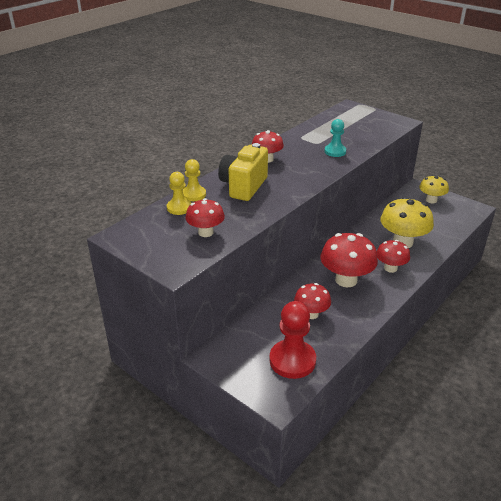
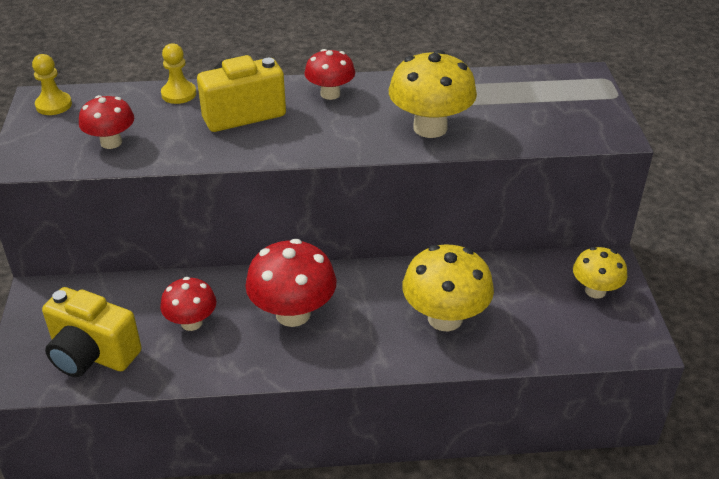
camera: 45 degrees right, 5 degrees up
yellow pawn [167,172,191,215] -> yellow pawn moved to [32,54,72,115]
red pawn [269,301,316,379] -> yellow camera [42,287,142,377]
turquoise pawn [325,119,346,157] -> yellow mushroom [389,50,477,138]
red mushroom [377,240,410,273] -> none

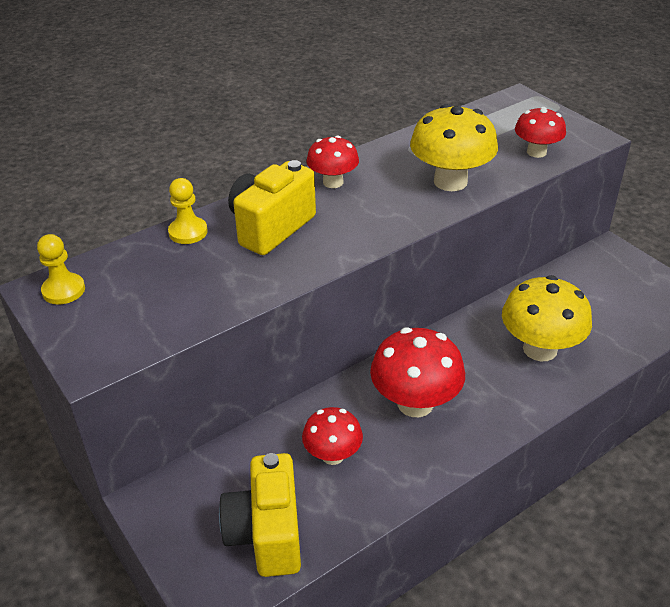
camera: 30 degrees left, 0 degrees up
yellow camera [42,287,142,377] -> yellow camera turned 90 degrees clockwise [219,453,301,577]
red mushroom [79,95,134,149] -> red mushroom moved to [515,107,566,158]
yellow mushroom [573,247,628,298] -> none

